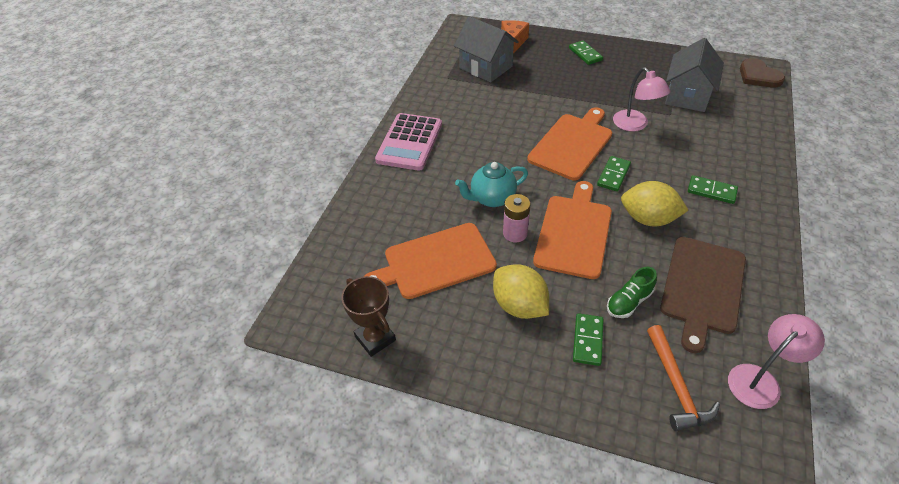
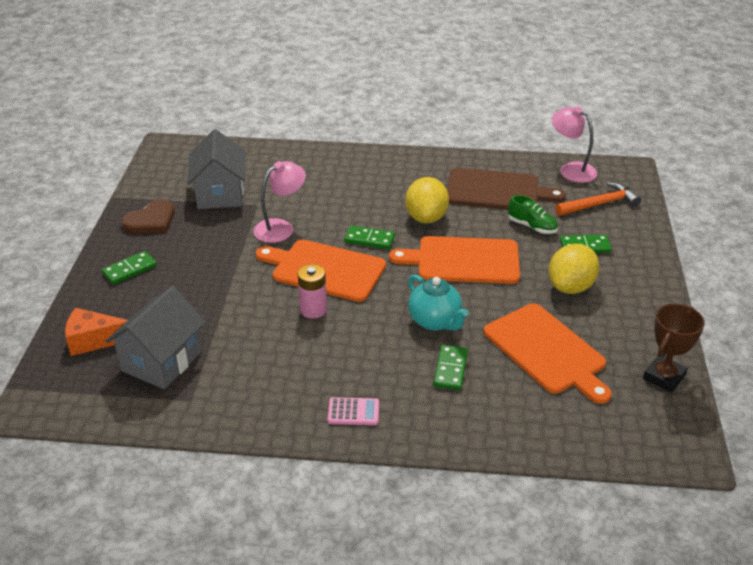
camera: 105 degrees left, 10 degrees down
pink calculator [375,113,442,171] -> pink calculator [327,397,379,425], size x0.47
pink battery [503,194,530,242] -> pink battery moved to [298,264,327,319]
grey house [665,38,724,112] -> grey house turned 75 degrees clockwise [187,129,245,209]
green domino [688,175,738,204] -> green domino moved to [434,345,468,390]
brown heart [740,58,785,88] -> brown heart moved to [122,199,175,234]

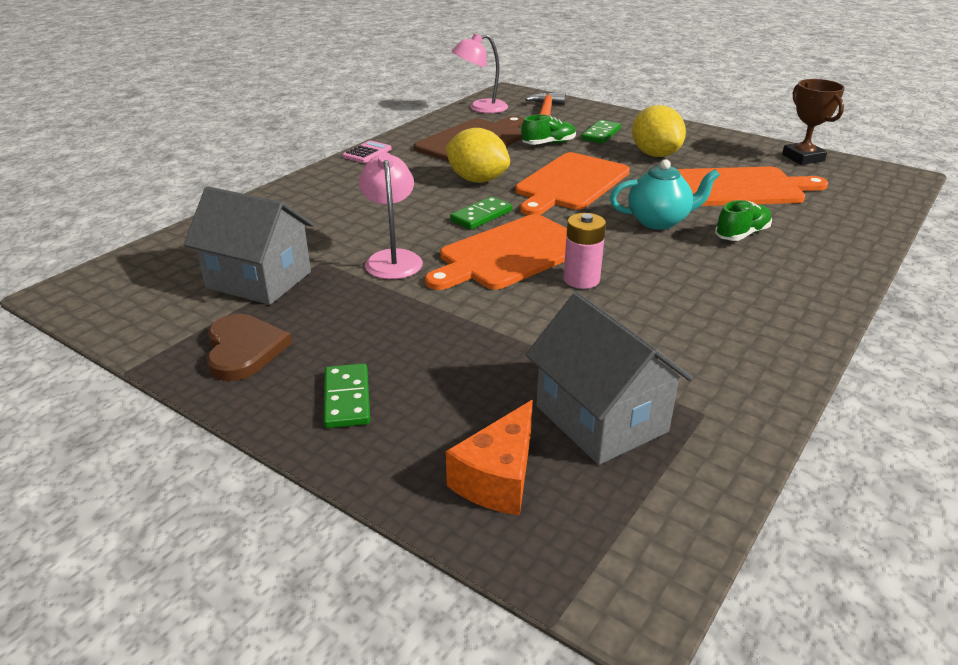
camera: 60 degrees left, 5 degrees down
pink calculator [327,397,379,425] -> pink calculator moved to [343,140,391,163]
green domino [434,345,468,390] -> green shoe [715,200,772,241]

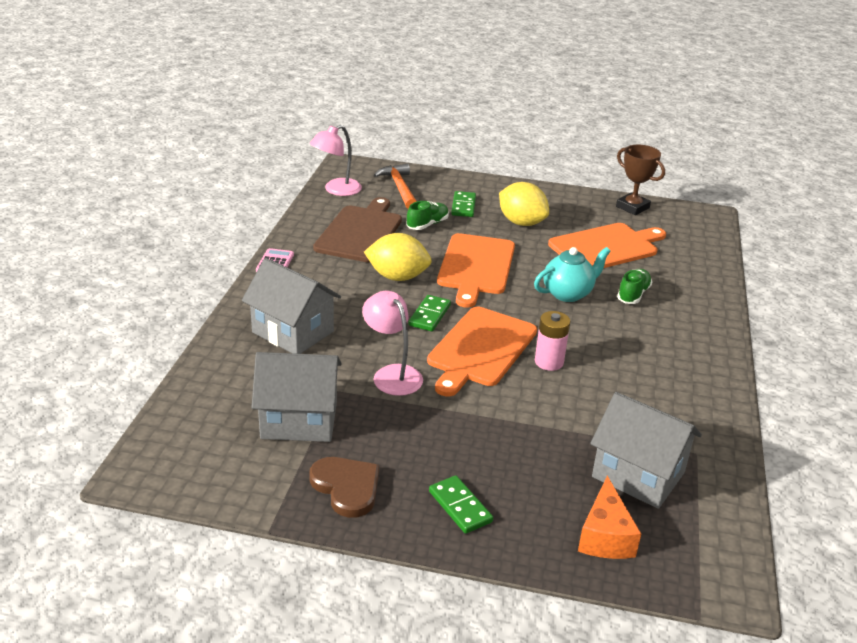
camera: 25 degrees left, 0 degrees up
none -> grey house [242,258,341,354]

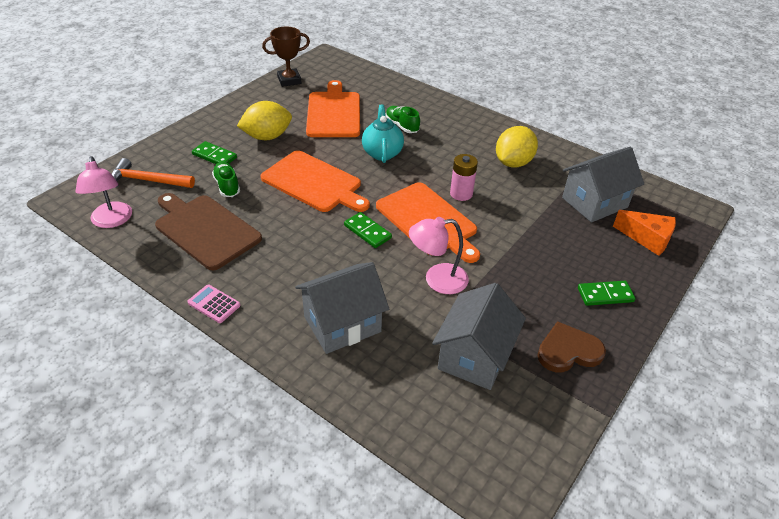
camera: 65 degrees left, 10 degrees up
yellow lemon [364,233,432,281] -> yellow lemon moved to [496,126,538,167]

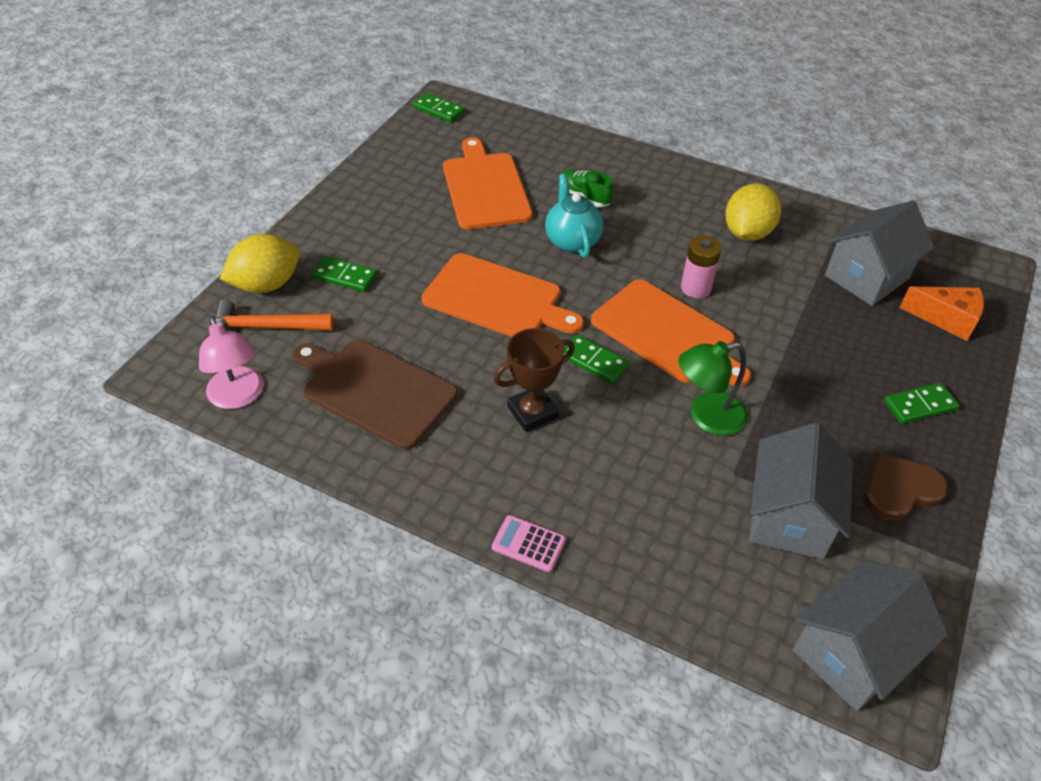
camera: 10 degrees left, 5 degrees up
pink calculator [187,285,241,323] -> pink calculator moved to [492,515,566,572]
green shoe [212,162,240,197] -> none
yellow lemon [237,101,292,140] -> yellow lemon moved to [220,234,300,293]
brown trophy [262,27,310,87] -> brown trophy moved to [494,328,575,432]
grey house [295,262,389,354] -> grey house moved to [793,561,948,711]
pink lamp [409,217,469,294] -> green lamp [678,341,748,436]
none -> green domino [413,93,465,123]

